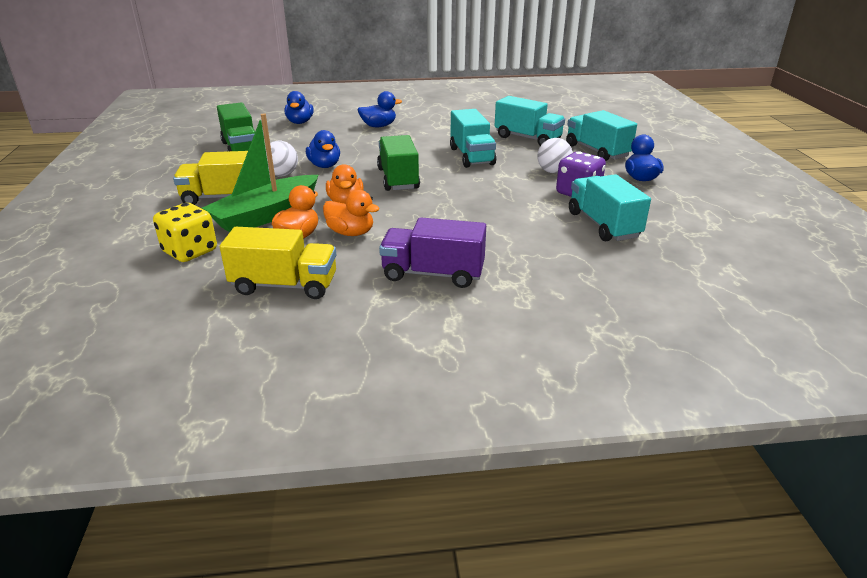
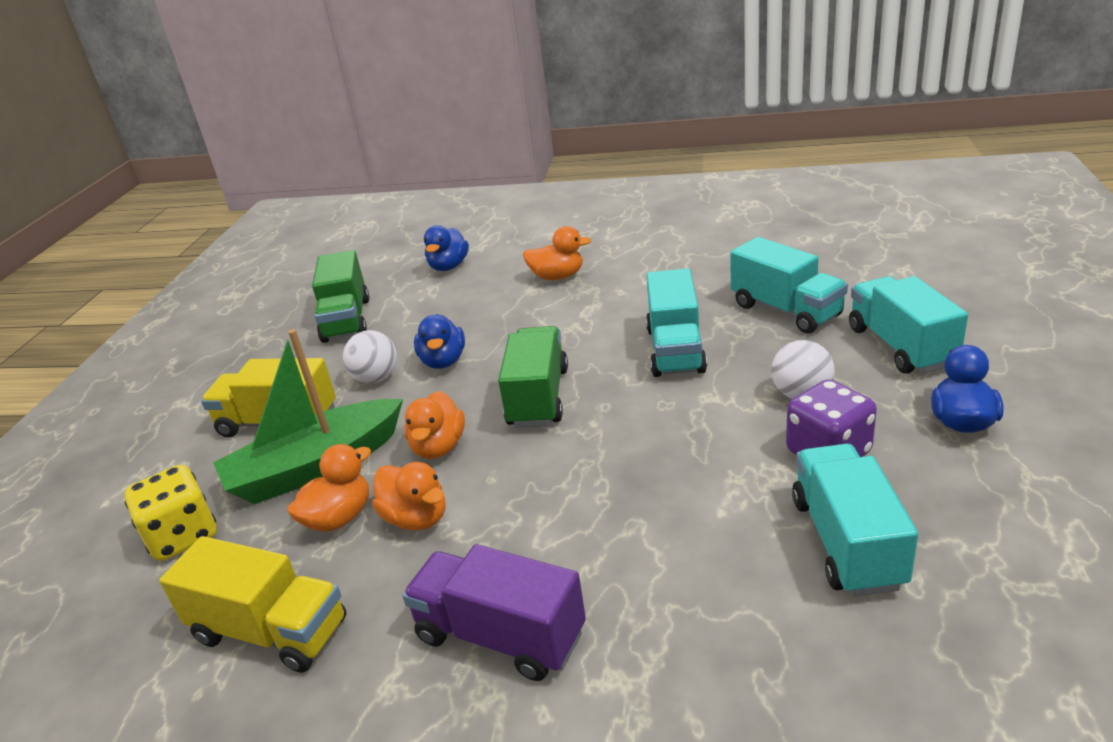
camera: 20 degrees right, 0 degrees up
blue duck [358,91,402,127] -> orange duck [523,226,592,280]

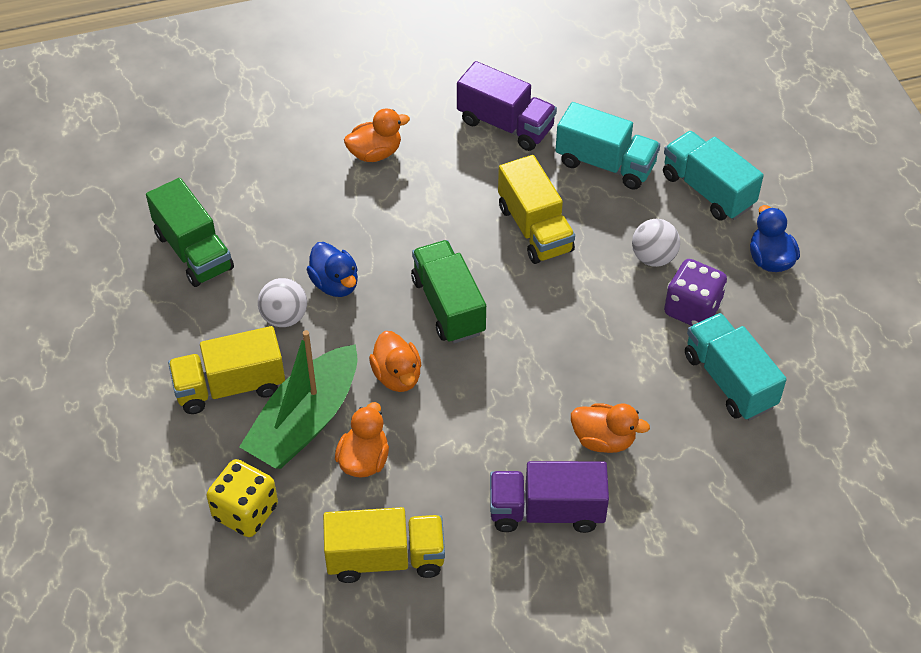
camera: 30 degrees left, 20 degrees up
orange duck [372,462,446,531] -> orange duck moved to [571,403,650,453]
blue duck [424,225,469,271] -> none
turquoise truck [646,268,707,377] -> yellow truck [498,155,575,264]
none -> purple truck [457,61,557,151]

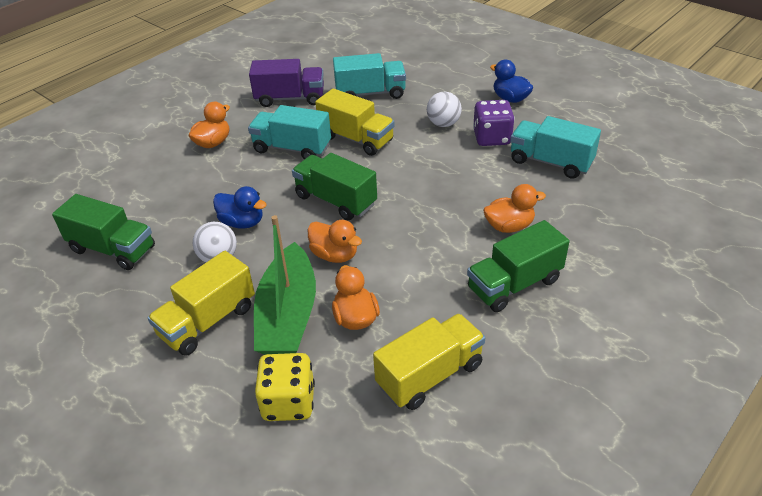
camera: 30 degrees left, 10 degrees down
purple truck [490,461,609,533] -> green truck [467,220,570,312]
turquoise truck [663,131,764,221] -> turquoise truck moved to [248,105,331,159]

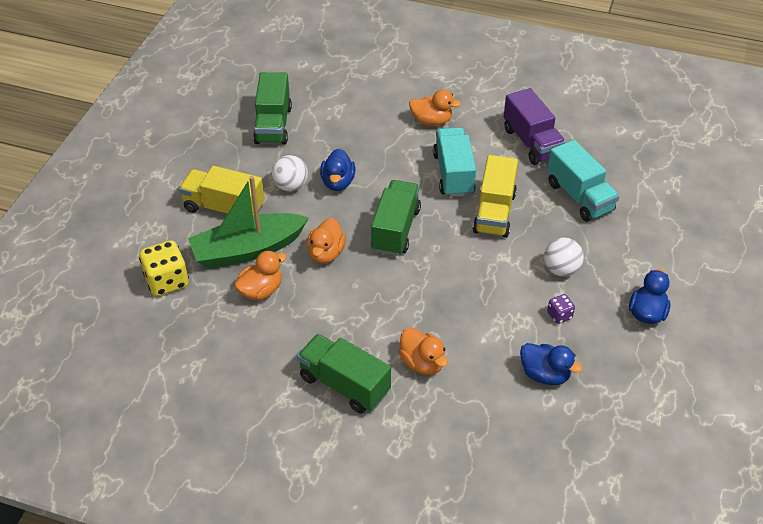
camera: 65 degrees right, 5 degrees up
yellow truck [373,313,485,410] -> none
purple dice [473,100,515,146] -> purple dice [547,294,575,324], size x0.52
turquoise truck [510,116,601,179] -> blue duck [520,343,583,385]

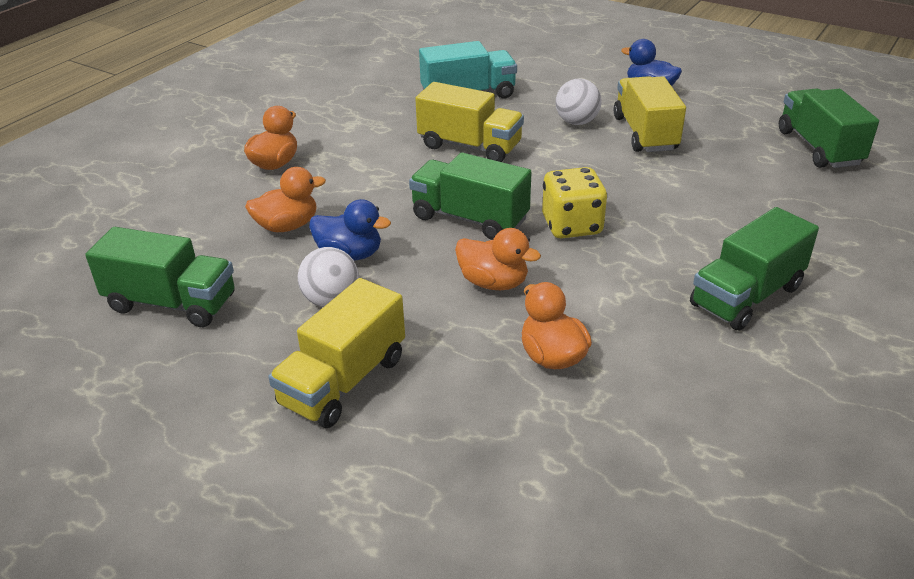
camera: 75 degrees left, 10 degrees down
yellow dice [139,240,189,296] -> yellow dice moved to [542,167,607,239]
green boat [188,176,309,269] -> none
orange duck [399,327,448,375] -> orange duck moved to [245,167,326,232]
turquoise truck [433,127,476,197] -> none
purple truck [504,88,566,165] -> none
blue duck [520,343,583,385] -> none
purple dice [547,294,575,324] -> yellow truck [614,76,686,152]
none -> green truck [779,88,879,168]

